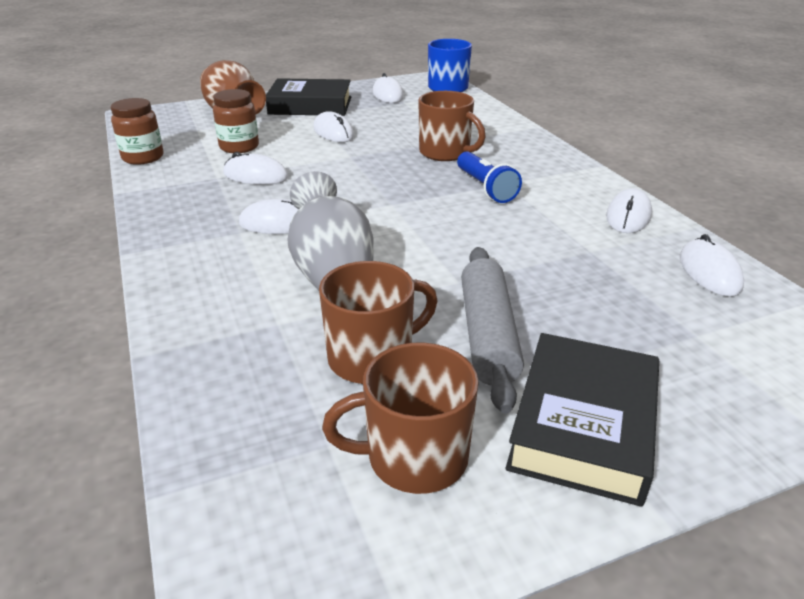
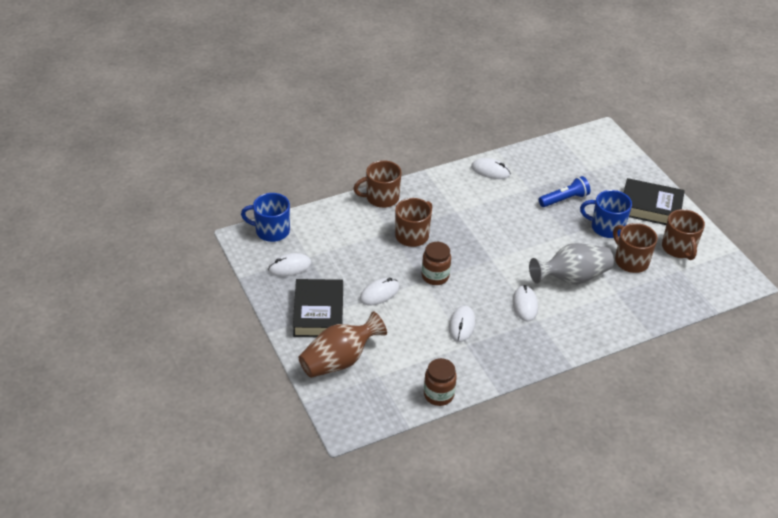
camera: 95 degrees left, 10 degrees up
brown jar [213,89,259,153] -> brown jar moved to [422,242,451,285]
blue flashlight [457,151,522,203] -> blue flashlight moved to [539,176,590,207]
grey rolling pin [461,247,524,414] -> blue mug [580,190,632,238]
white mouse [680,234,744,297] -> none
none -> brown mug [353,160,402,208]

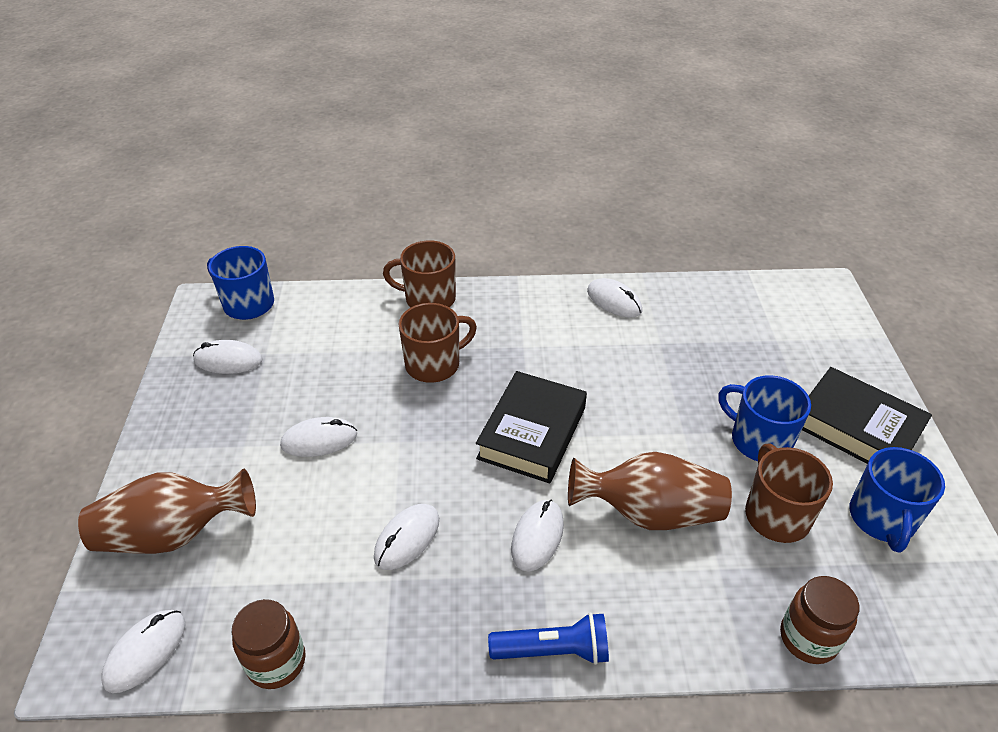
camera: 25 degrees right, 0 degrees up
black book [293,279,343,337] -> black book moved to [476,371,587,483]
brown jar [422,242,451,285] -> brown jar moved to [780,576,859,664]
grey vase [529,243,614,285] -> brown vase [568,452,732,530]
blue flashlight [539,176,590,207] -> blue flashlight moved to [488,612,609,665]
brown mug [662,209,705,260] -> blue mug [849,447,945,553]
none -> white mouse [101,610,185,693]

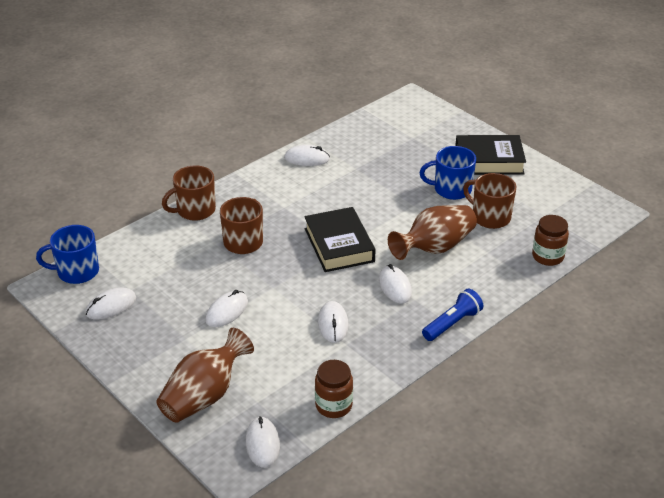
camera: 40 degrees left, 5 degrees down
blue mug [849,447,945,553] -> none

